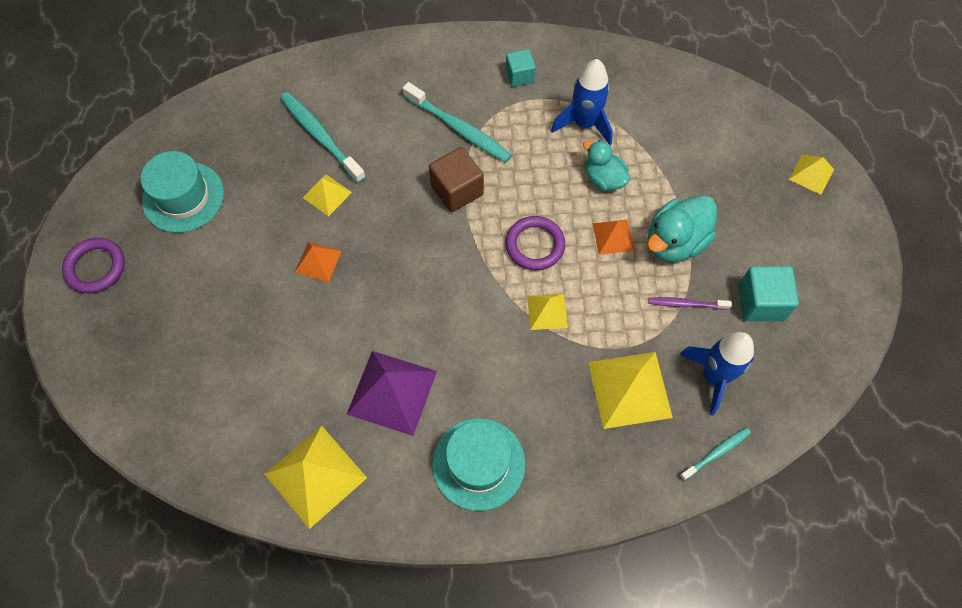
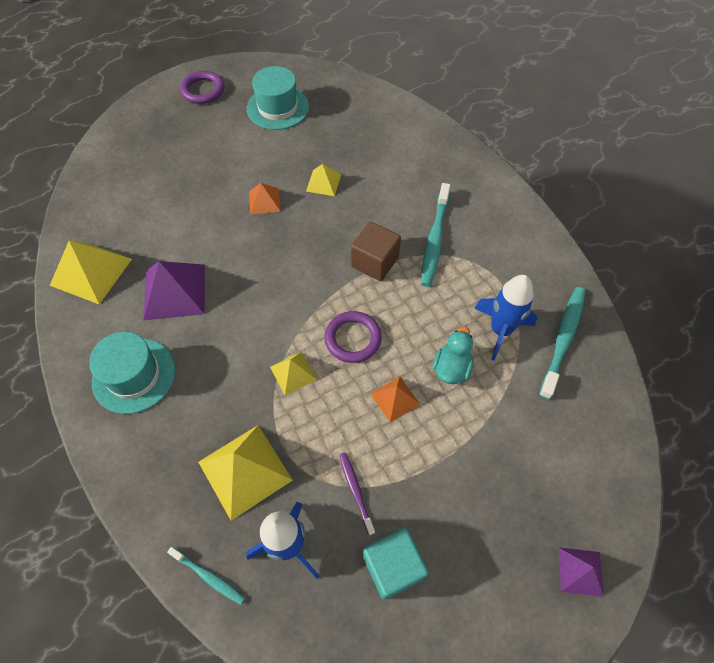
camera: 65 degrees right, 5 degrees down
turquoise toothbrush [280,92,366,183] -> turquoise toothbrush moved to [539,287,586,400]
turquoise cube [506,49,536,87] -> none
turquoise duck [647,195,717,262] -> none
yellow pyramid [789,154,834,195] -> purple pyramid [559,548,604,597]

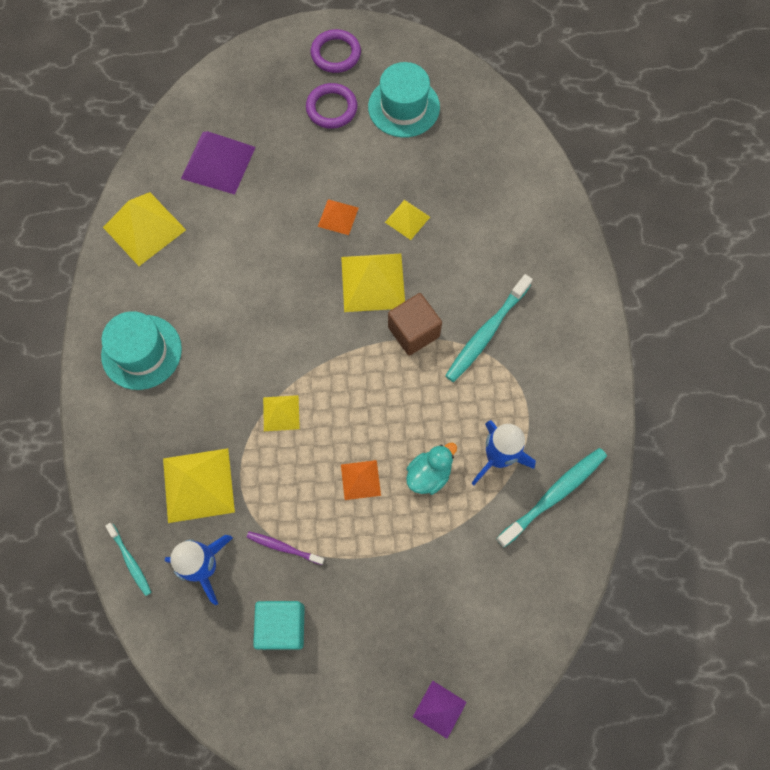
camera: 25 degrees right, 10 degrees up
purple pyramid [143,261,205,320] -> purple pyramid moved to [181,131,256,194]
purple ring [325,311,382,363] -> purple ring moved to [306,83,358,129]
purple toothbrush [339,452,375,535] -> purple toothbrush turned 75 degrees counterclockwise [246,531,324,565]
none -> yellow pyramid [341,254,405,312]

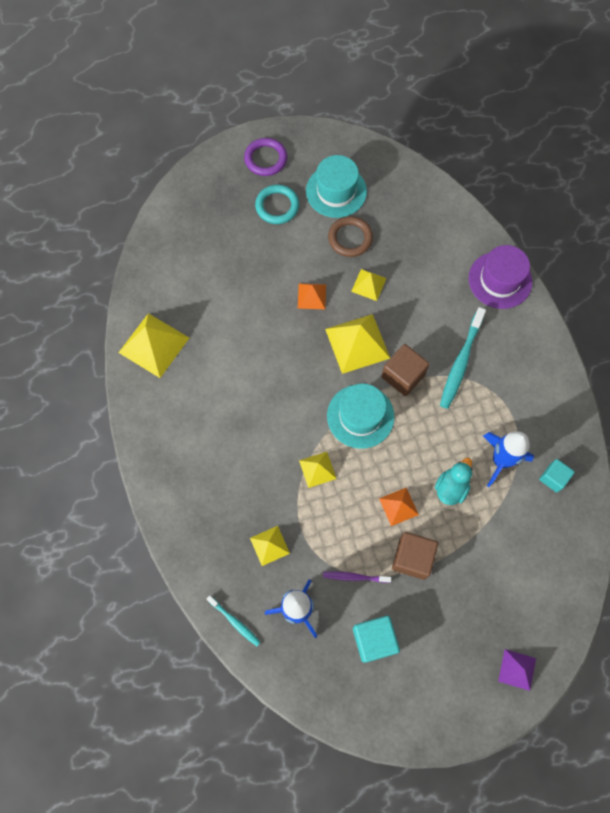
camera: 15 degrees left, 0 degrees up
turquoise hat [101,311,182,390] -> turquoise hat moved to [327,383,394,449]
yellow pyramid [163,448,235,523] -> yellow pyramid [250,526,290,566], size x0.55
purple pyramid [181,131,256,194] -> none
purple ring [306,83,358,129] -> turquoise ring [255,185,299,224]
turquoise toothbrush [496,448,607,547] -> turquoise cube [539,459,575,493]
none -> brown ring [328,216,373,257]
none -> brown cube [392,532,438,580]
none -> purple hat [469,245,532,309]

